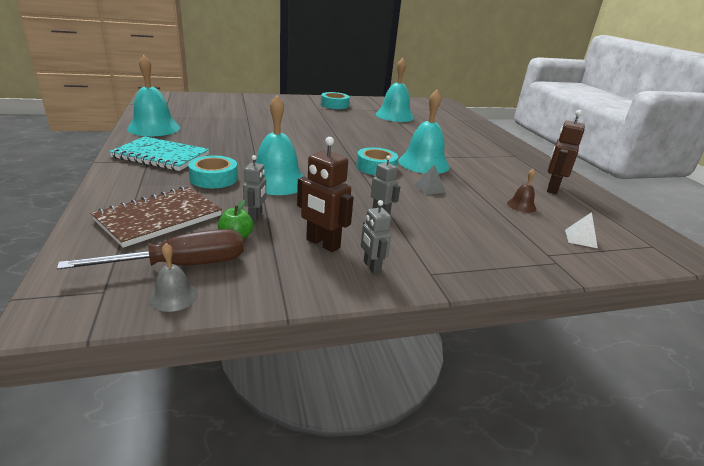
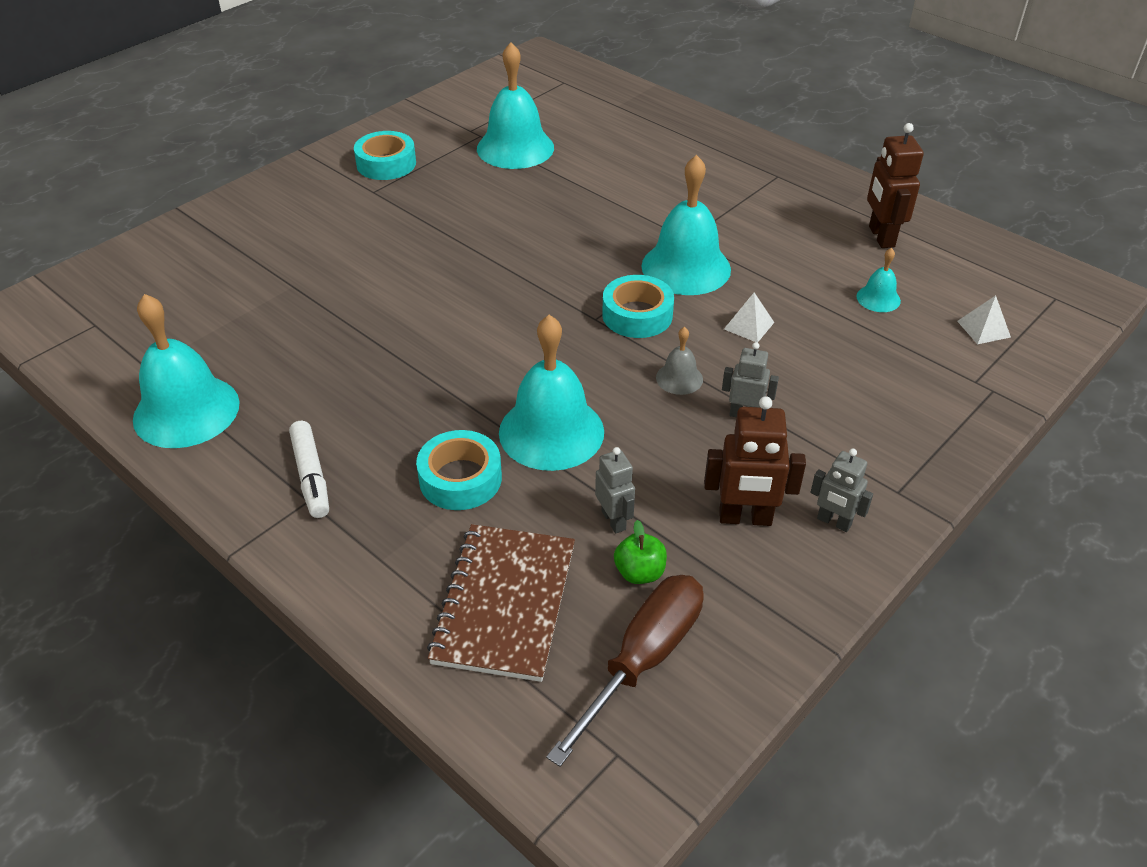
camera: 30 degrees left, 15 degrees up
turquoise notebook [109,136,209,171] -> white marker [289,421,329,518]
grey bell [150,243,198,312] -> grey bell moved to [656,327,703,395]
grey pyramid [414,165,446,195] -> white pyramid [724,292,774,343]
brown bell [507,169,536,213] -> turquoise bell [857,248,901,312]

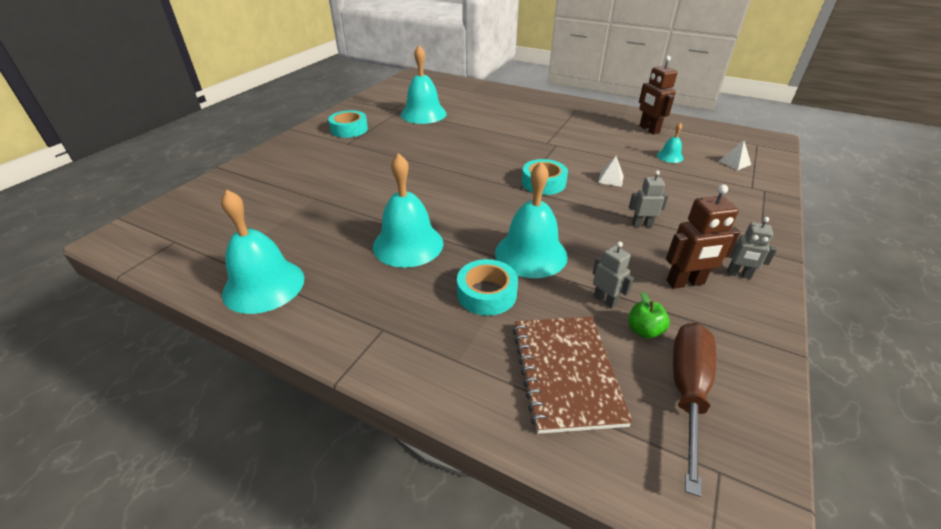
camera: 15 degrees left, 5 degrees down
white marker [289,421,329,518] -> none
turquoise bell [642,155,731,295] -> turquoise bell moved to [373,153,443,268]
grey bell [656,327,703,395] -> none

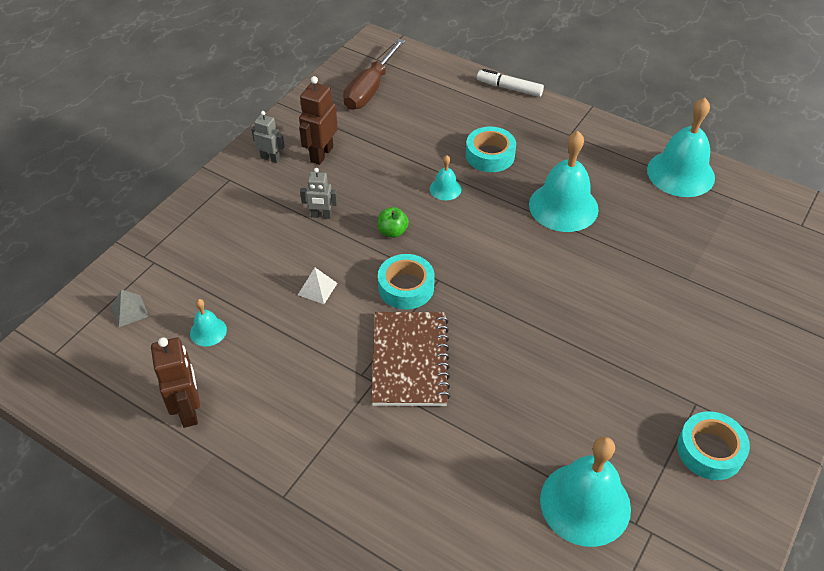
camera: 175 degrees left, 10 degrees up
turquoise bell [495,162,568,278] -> turquoise bell [430,155,461,200], size x0.47
brown notebook [513,316,633,434] -> brown notebook moved to [371,312,450,406]
grey robot [592,241,634,308] -> none
green apple [628,292,670,339] -> green apple moved to [377,207,409,238]
brown robot [666,184,740,289] -> brown robot turned 60 degrees counterclockwise [299,76,338,165]
white pyramid [719,141,751,170] -> grey pyramid [111,289,149,327]
none -> white marker [477,69,544,97]

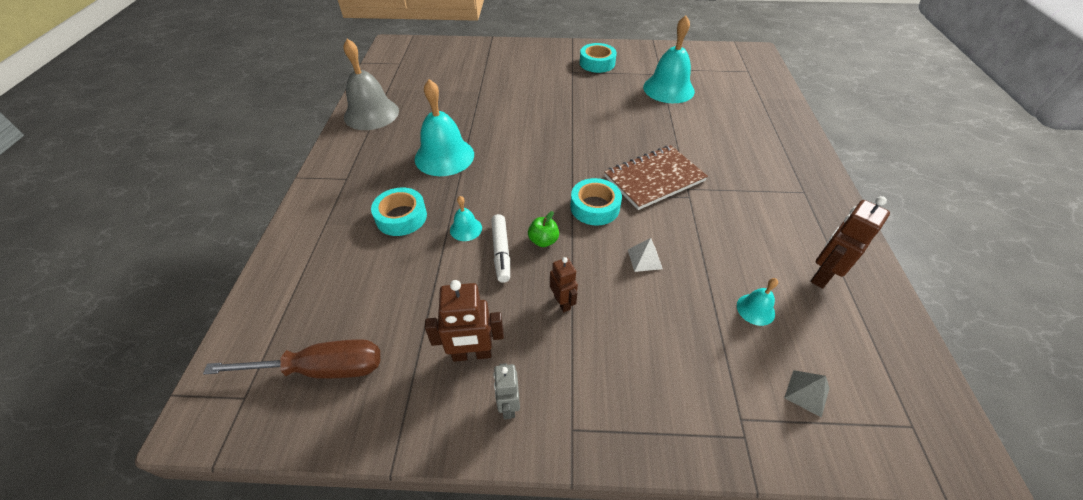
camera: 120 degrees left, 0 degrees up
grey robot [300,168,338,219] -> brown robot [550,257,578,312]
white marker [477,69,544,97] -> white marker moved to [491,214,510,283]
turquoise bell [647,98,715,197] -> grey bell [343,39,399,130]

